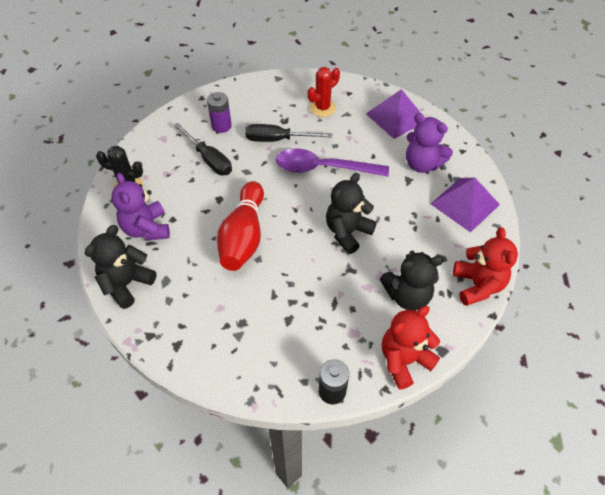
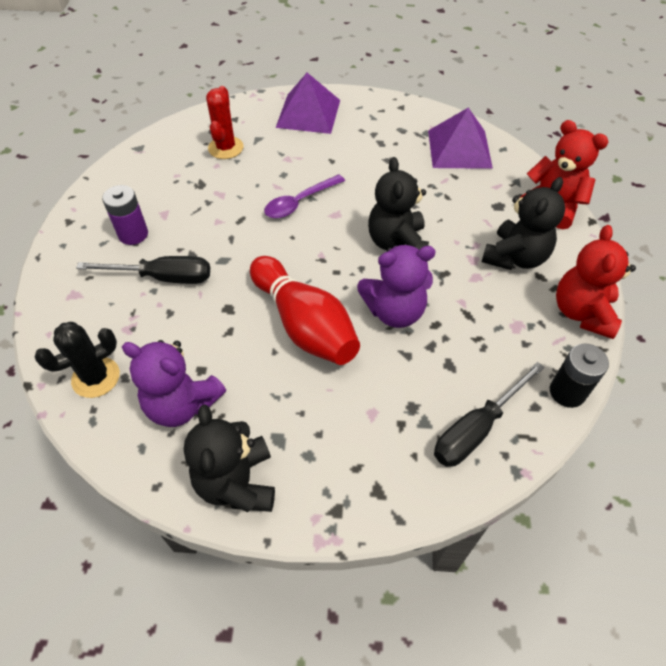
camera: 45 degrees left, 0 degrees up
black screwdriver [246,124,332,142] -> black screwdriver moved to [434,362,545,467]
purple spoon [276,149,389,177] -> purple spoon [264,174,345,218], size x0.63
purple teddy bear [406,113,453,173] -> purple teddy bear moved to [357,245,436,328]

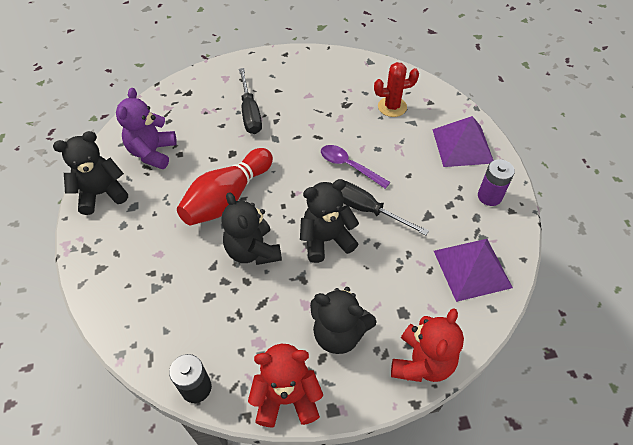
camera: 75 degrees right, 0 degrees up
black cactus [35,322,120,398] -> none
purple battery [102,185,148,245] -> purple battery moved to [478,159,515,206]
purple teddy bear [357,245,436,328] -> black teddy bear [221,192,282,265]
black screwdriver [434,362,545,467] -> black screwdriver moved to [341,181,429,236]

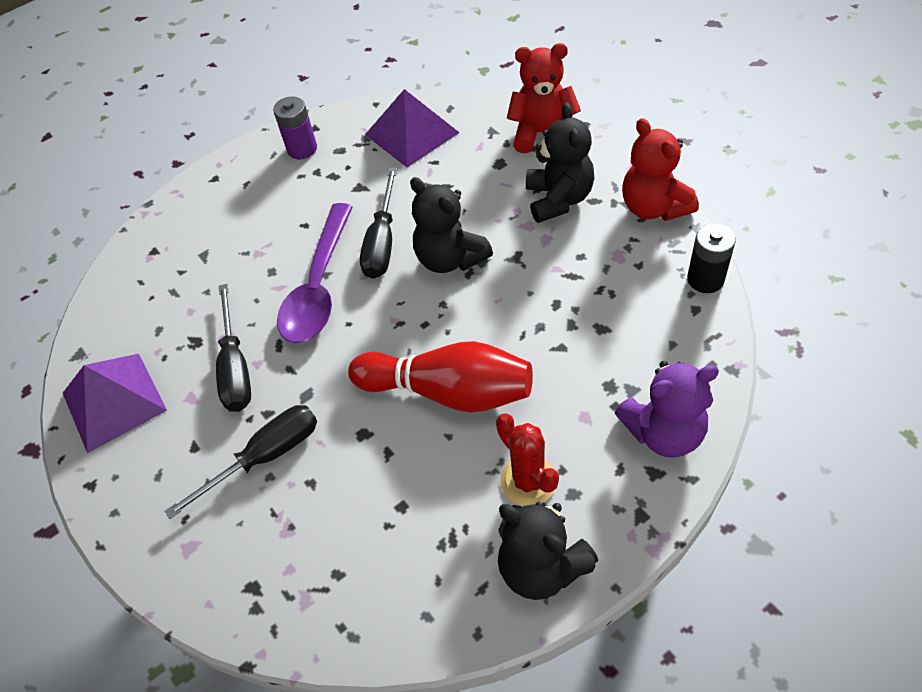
camera: 110 degrees left, 0 degrees up
purple teddy bear [116,88,177,169] -> purple teddy bear moved to [615,361,719,458]
black teddy bear [221,192,282,265] -> none
purple spoon [321,145,390,189] -> purple spoon [277,203,353,343], size x1.59
red cactus [374,62,419,117] -> red cactus moved to [496,414,559,506]
purple pyramid [432,116,494,167] -> purple pyramid moved to [63,354,167,453]
none -> black screwdriver [216,284,251,412]

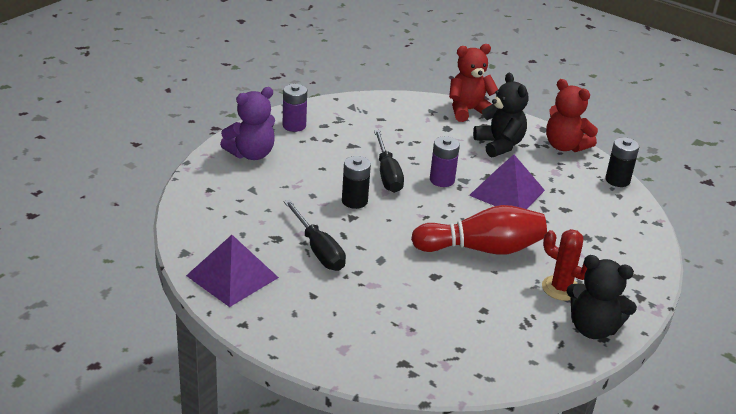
camera: 25 degrees left, 20 degrees down
black screwdriver [164,405,317,519] -> none
purple spoon [277,203,353,343] -> black battery [342,156,371,209]
purple pyramid [365,89,460,168] -> purple pyramid moved to [469,154,545,209]
black teddy bear [410,177,493,273] -> purple battery [430,136,460,187]
purple teddy bear [615,361,719,458] -> purple teddy bear moved to [220,87,275,160]

